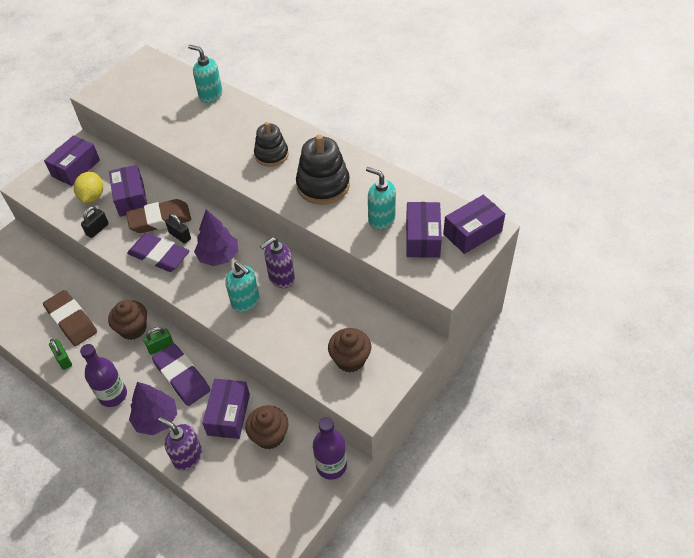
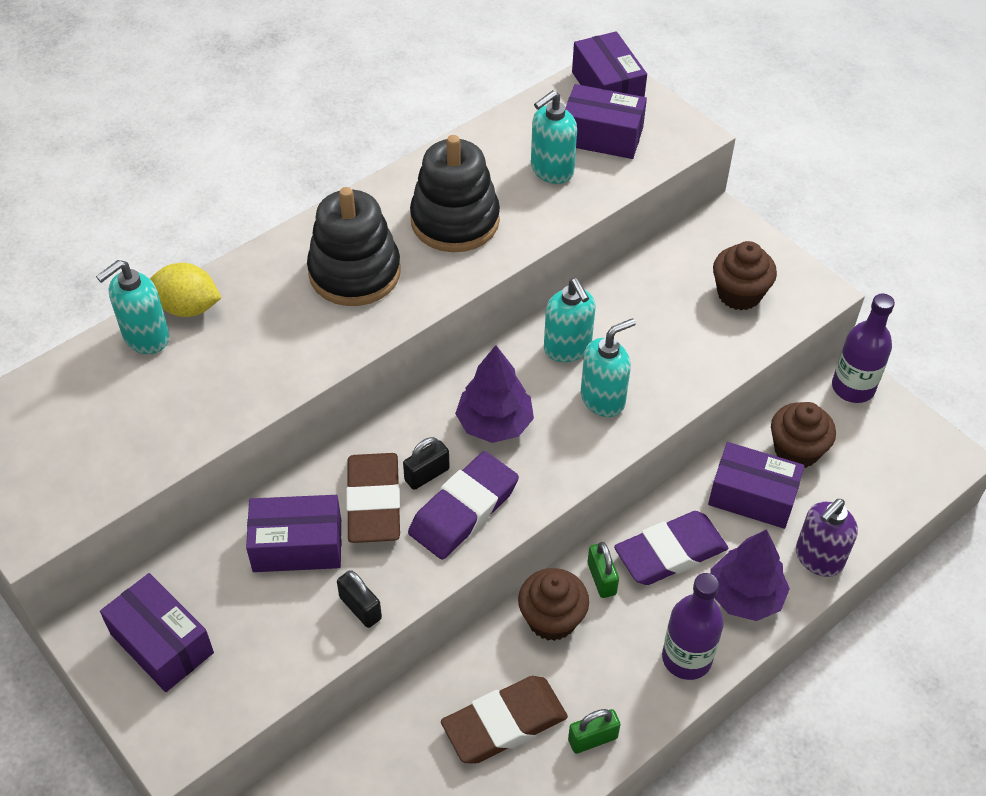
camera: 80 degrees left, 0 degrees up
yellow lemon [74,172,103,203] -> yellow lemon moved to [150,263,221,317]
black stacking toy [254,122,289,167] -> black stacking toy [307,187,401,306], size x1.51
purple soap dispenser [260,237,295,288] -> turquoise soap dispenser [544,278,596,362]

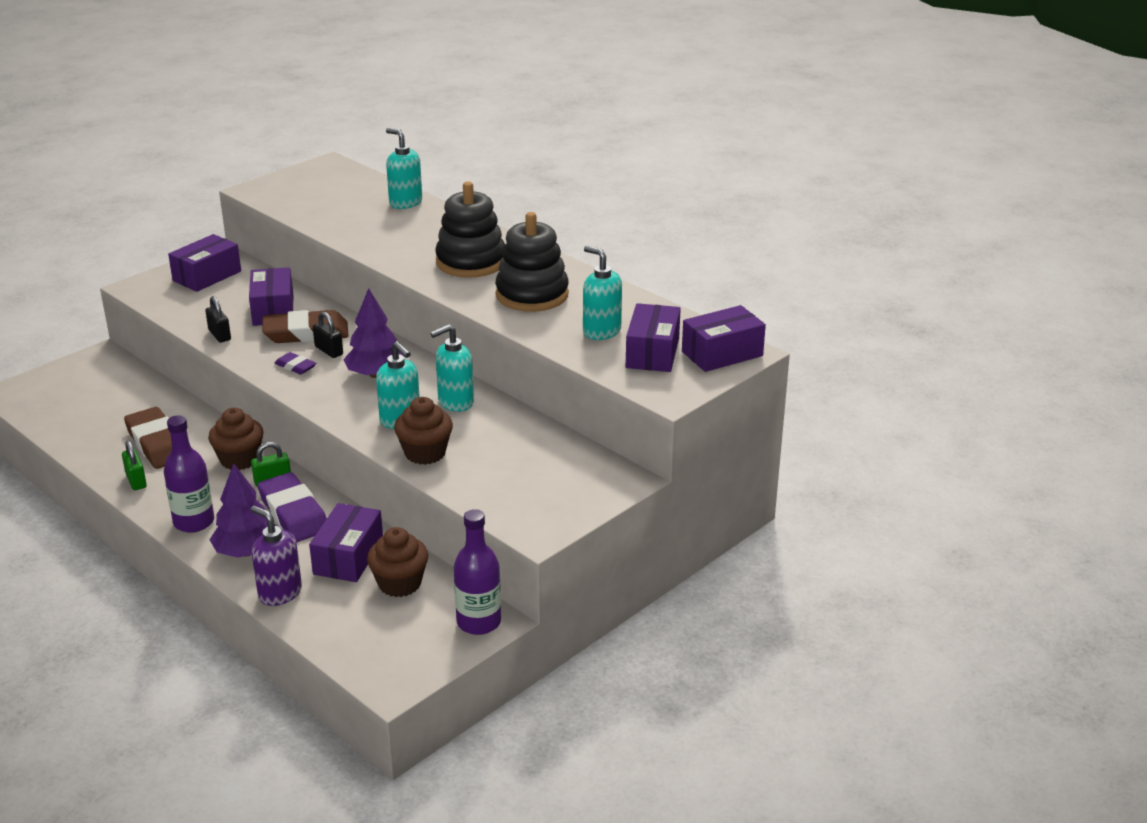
camera: 85 degrees right, 20 degrees down
yellow lemon [150,263,221,317] -> none
black padlock [337,570,382,628] -> black padlock turned 75 degrees counterclockwise [205,296,231,343]
purple eraser [408,451,519,560] -> purple eraser [274,352,316,374], size x0.50
brown cupcake [713,241,777,310] -> brown cupcake moved to [394,397,453,465]

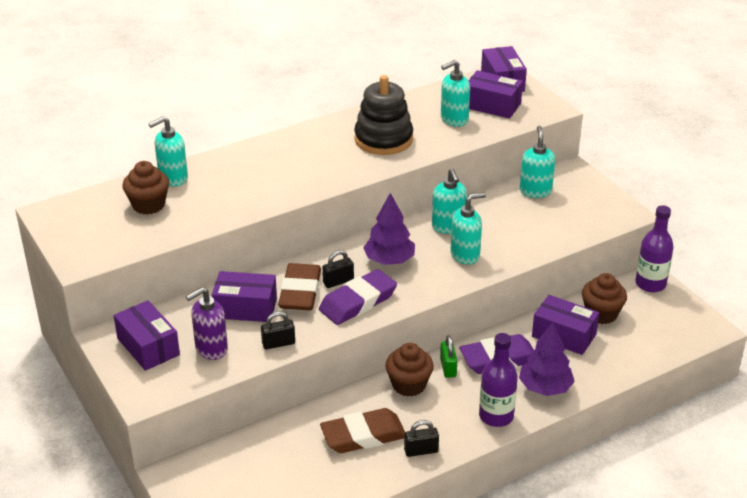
camera: 75 degrees left, 5 degrees up
green padlock [122,441,147,490] -> black padlock [404,420,439,457]
purple soap dispenser [251,506,302,606] -> purple soap dispenser moved to [186,287,228,360]
purple eraser [274,352,316,374] -> purple eraser [319,269,397,325], size x2.00
brown cupcake [394,397,453,465] -> brown cupcake moved to [122,161,169,215]
black stacking toy [436,182,505,278] -> none
none -> turquoise soap dispenser [520,126,555,198]

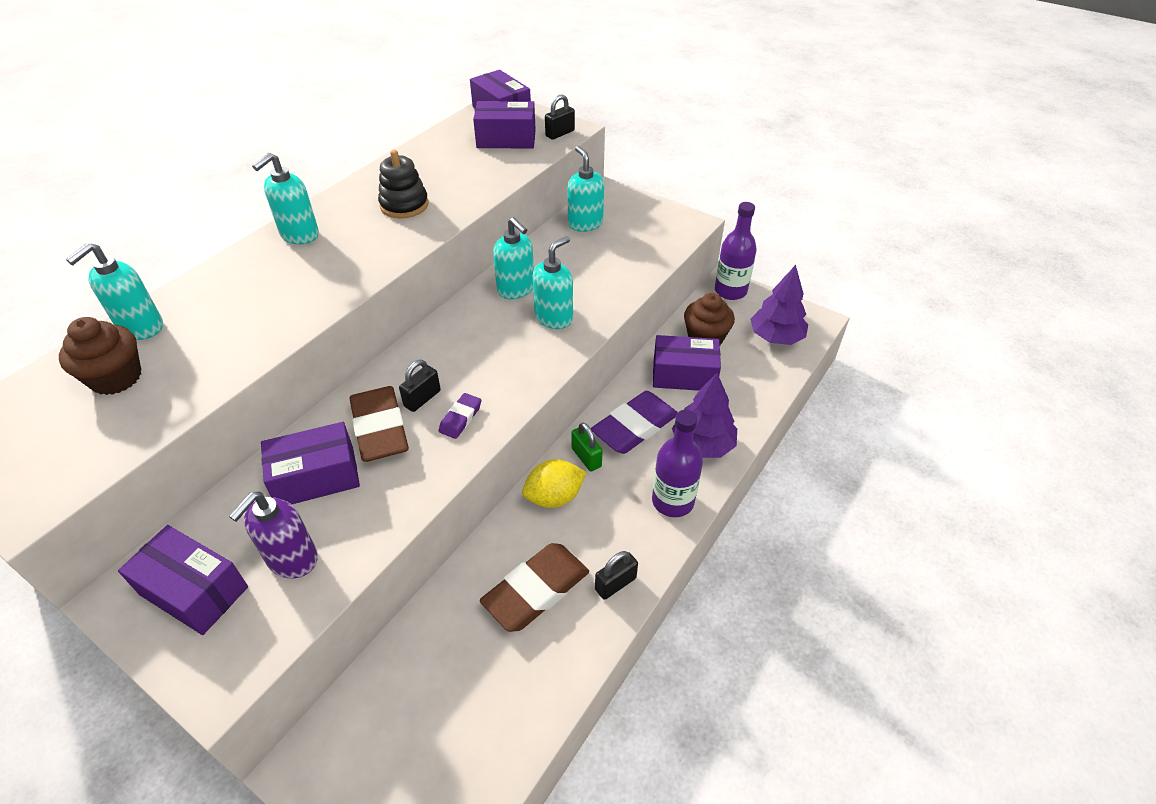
camera: 25 degrees left, 10 degrees up
black padlock [261,311,295,349] -> black padlock moved to [545,95,575,140]
purple eraser [319,269,397,325] -> purple eraser [439,393,481,439], size x0.50
black stacking toy [354,75,413,155] -> black stacking toy [378,150,429,218], size x0.66
purple tree [363,193,415,265] -> purple tree moved to [750,265,808,345]
brown cupcake [385,343,434,397] -> yellow lemon [522,459,586,508]
turquoise soap dispenser [441,60,470,127] -> turquoise soap dispenser moved to [252,153,319,244]

